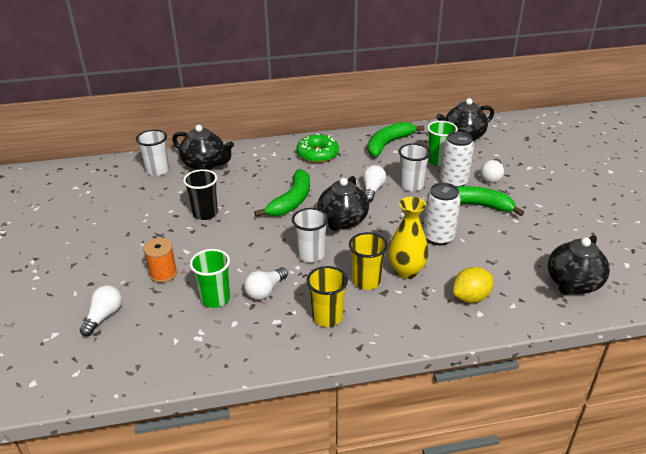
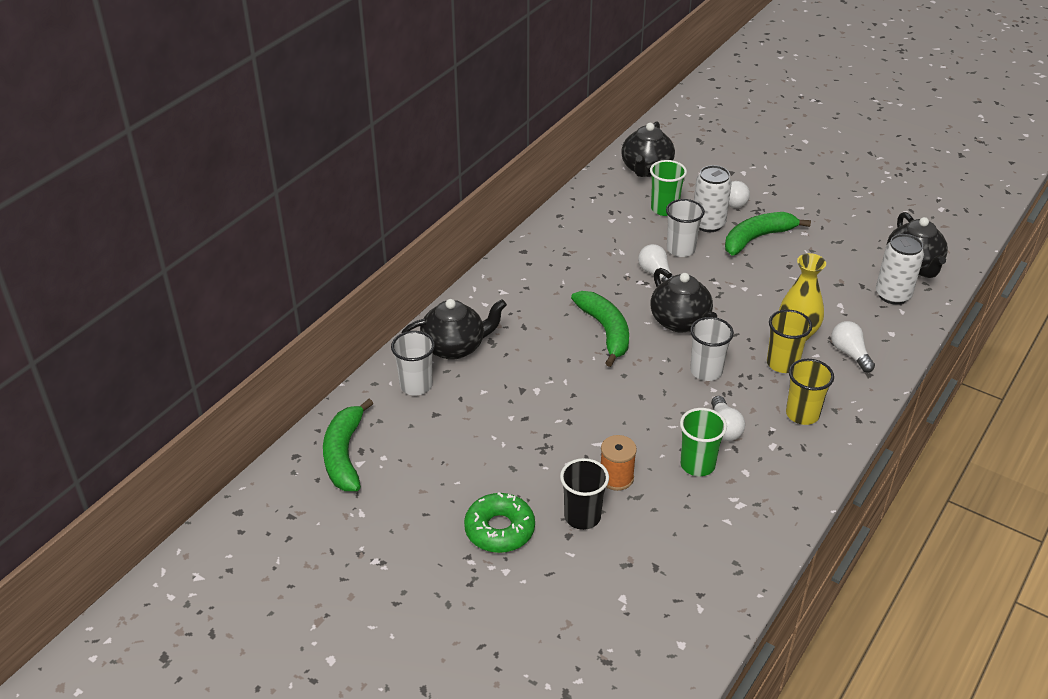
camera: 45 degrees left, 5 degrees up
white light bulb [80,285,122,336] -> white light bulb moved to [831,321,875,372]
black cup [183,169,218,220] -> black cup moved to [560,458,609,530]
green donut [296,134,339,163] -> green donut moved to [464,492,535,553]
green banana [368,122,424,157] -> green banana moved to [323,399,374,491]
white can [423,183,461,245] -> white can moved to [876,234,924,305]
yellow lemon [452,267,493,303] -> none

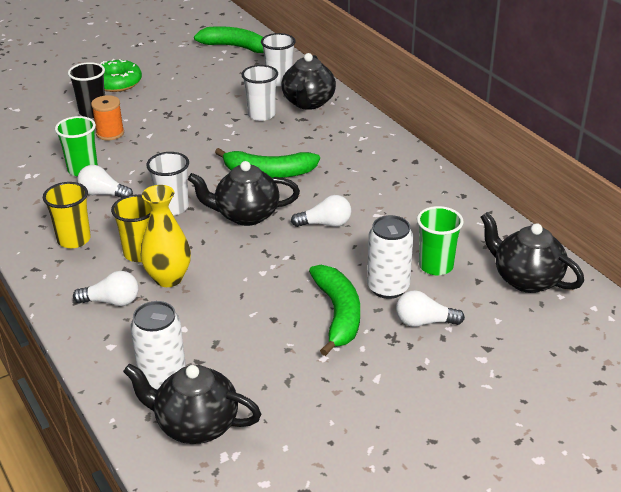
camera: 115 degrees right, 5 degrees down
white cup [666,199,705,257] -> white cup moved to [241,65,278,121]

